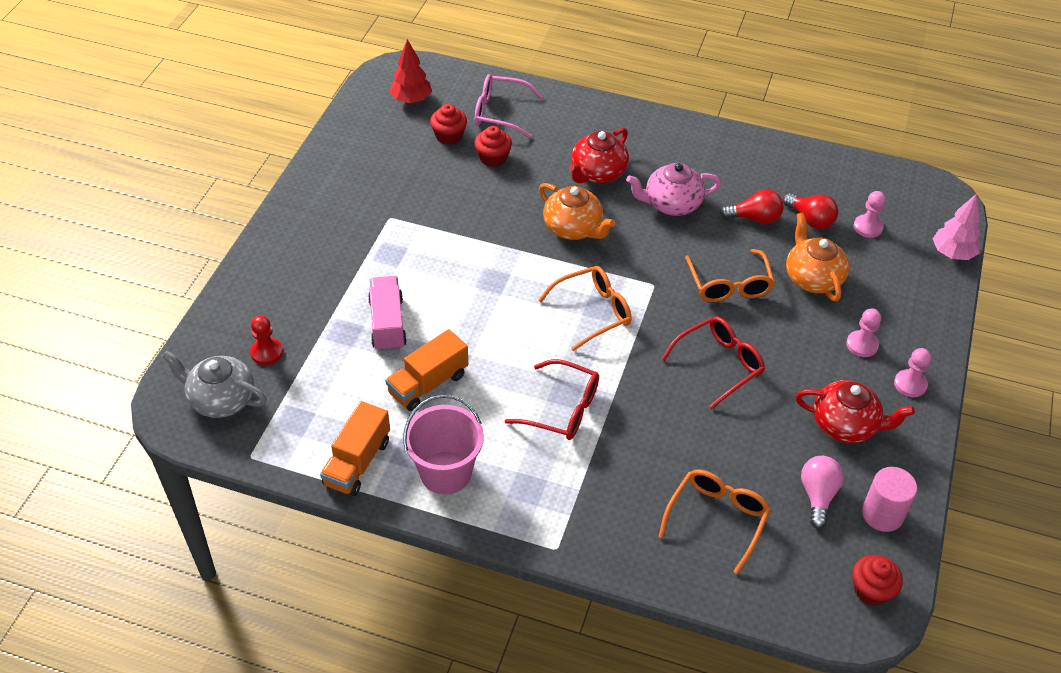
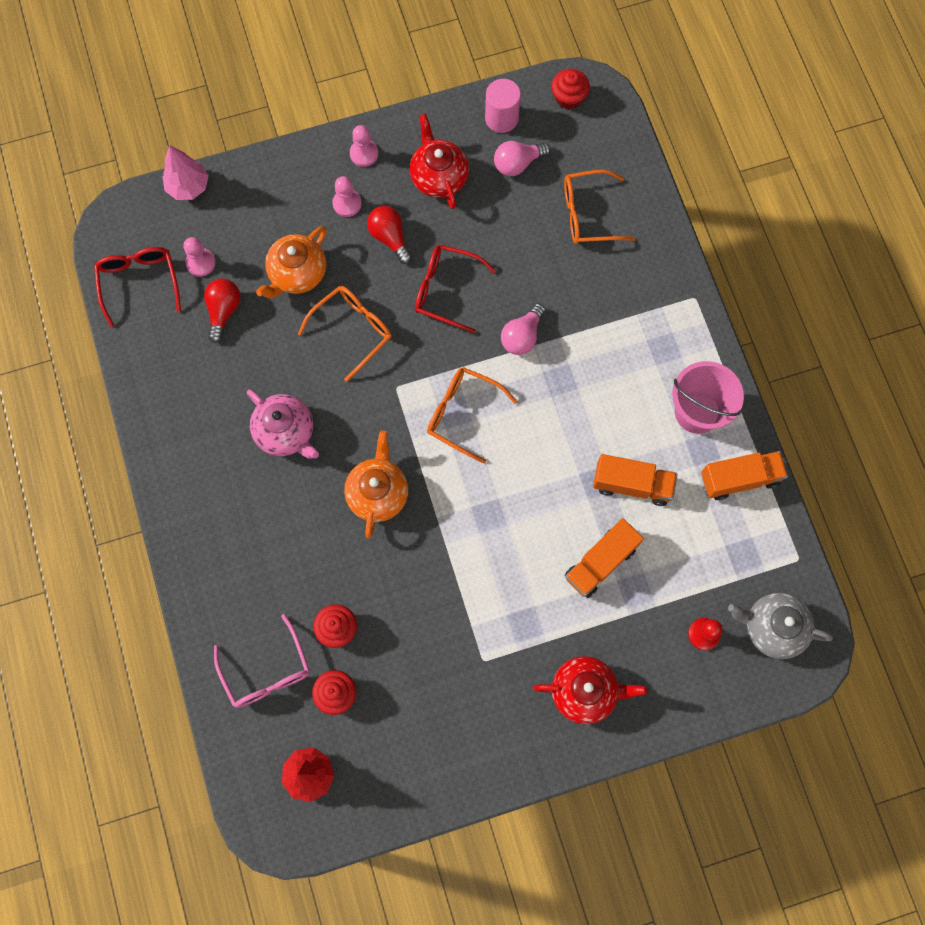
camera: 125 degrees left, 25 degrees up
grey teapot [162,351,267,418] -> grey teapot turned 120 degrees clockwise [728,593,833,659]
pink truck [368,276,407,351] -> orange truck [565,518,644,598]
red glasses [505,359,599,440] -> red glasses moved to [94,247,181,327]
red teapot [569,128,629,183] -> red teapot moved to [533,656,648,724]
red light bulb [720,190,783,224] -> red light bulb moved to [367,206,412,264]
none -> pink light bulb [501,303,546,355]

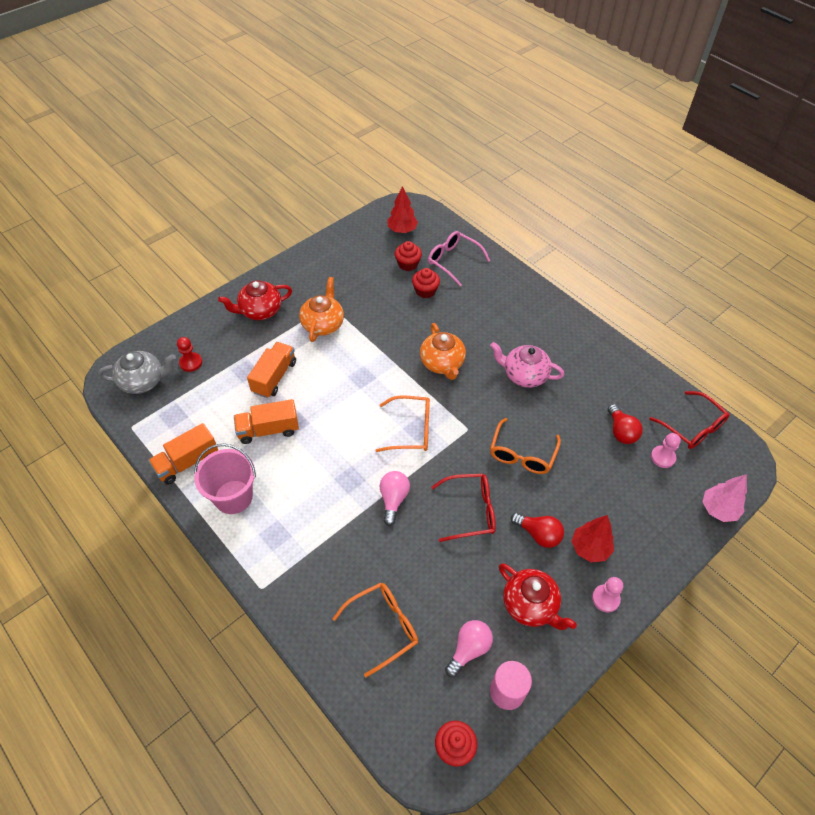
camera: 155 degrees right, 20 degrees down
orange teapot [256,226,327,299] -> orange teapot moved to [299,277,344,342]
pink pawn [332,176,362,217] -> red tree [571,515,614,562]

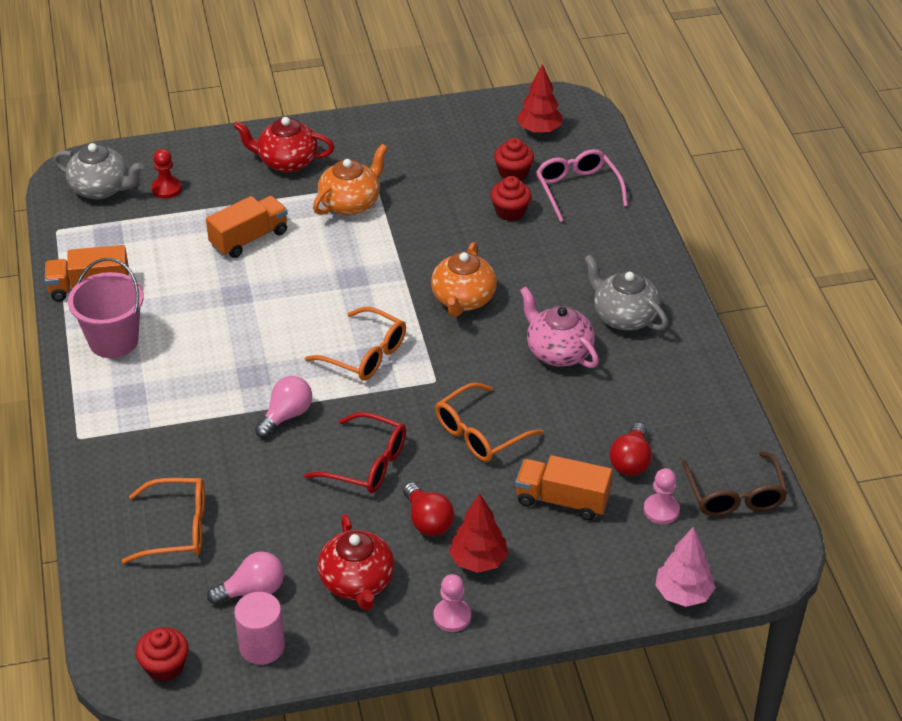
camera: 30 degrees right, 10 degrees down
orange truck [234,399,299,444] -> orange truck moved to [515,455,612,520]
red glasses [649,391,729,449] -> brown glasses [682,451,788,516]
none -> grey teapot [584,254,668,331]

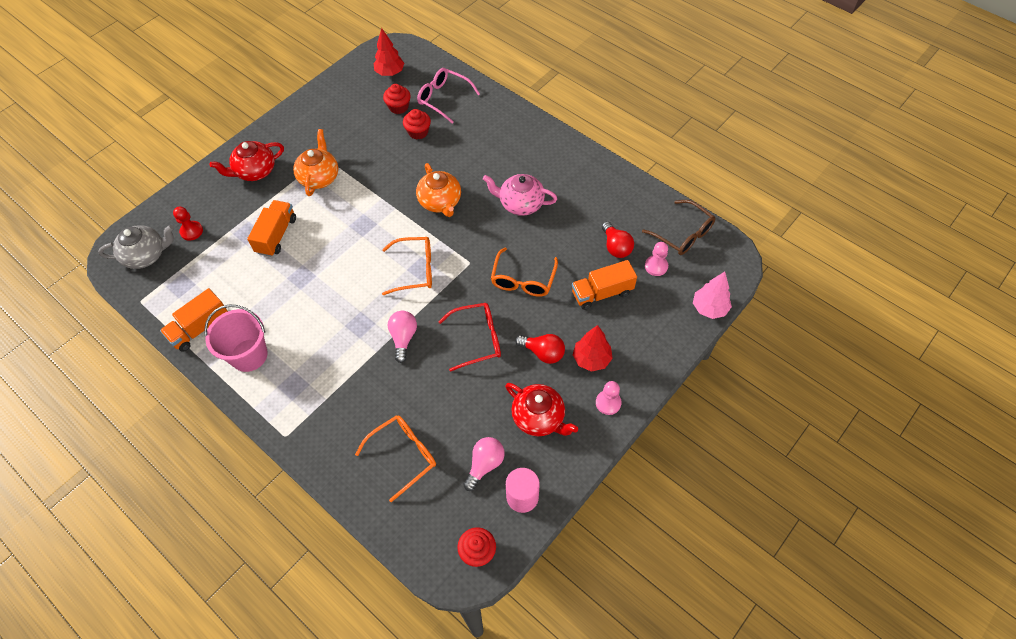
camera: 35 degrees left, 15 degrees up
grey teapot [584,254,668,331] -> none

